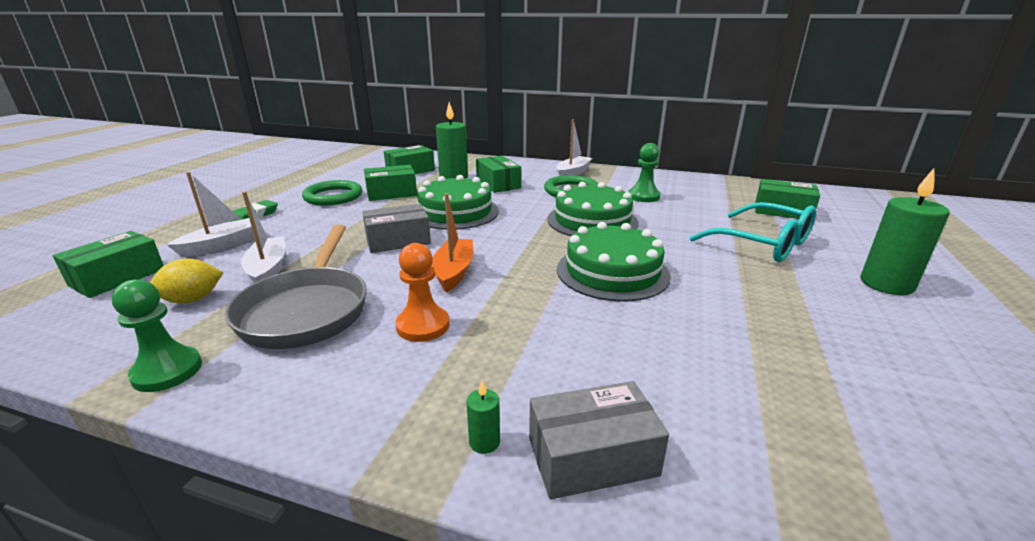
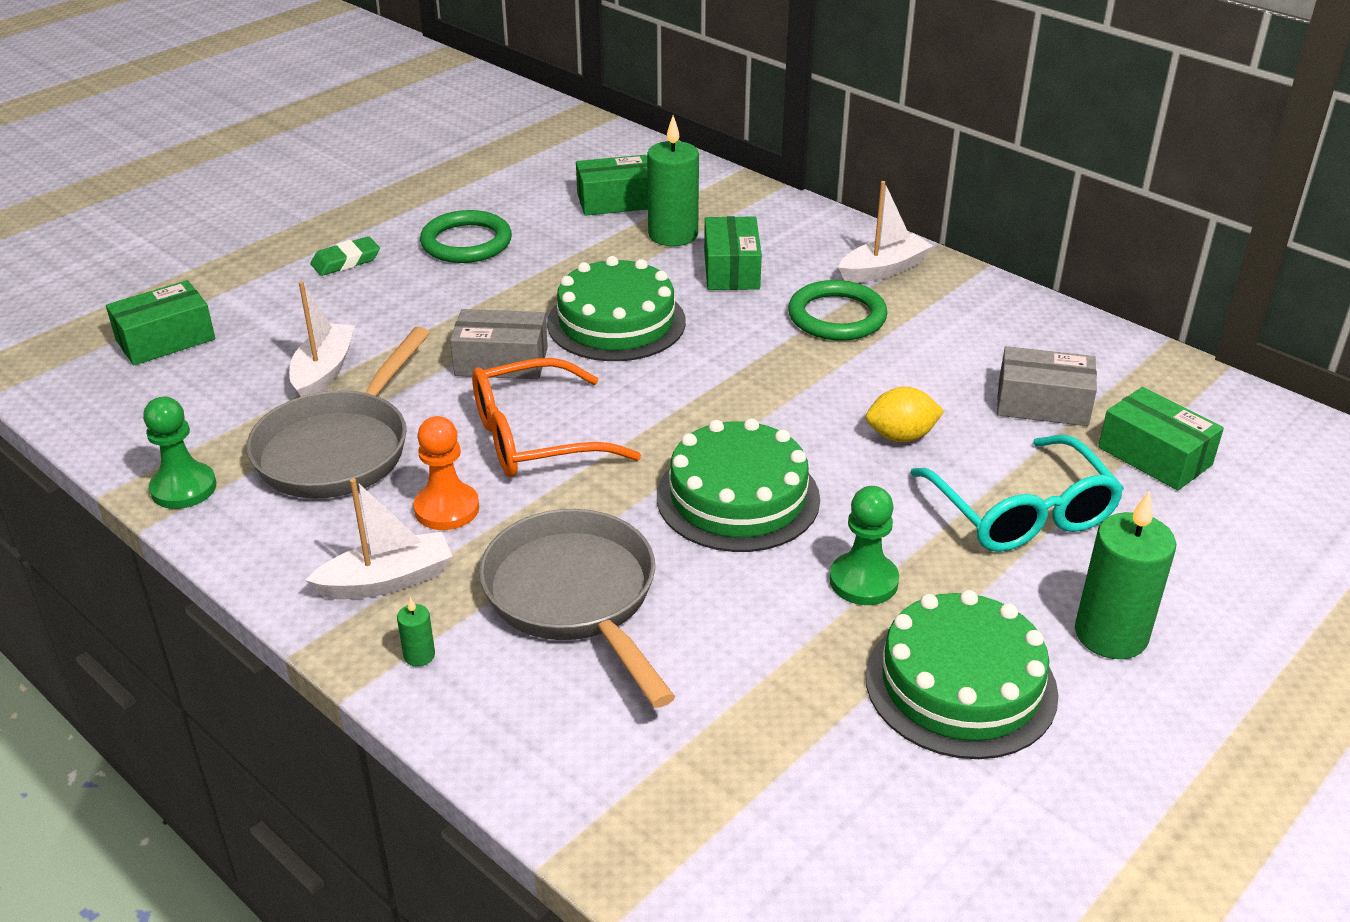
camera: 25 degrees right, 10 degrees up
yellow lemon [150,259,223,304] -> yellow lemon moved to [866,387,944,442]
white boat [167,172,255,257] -> white boat moved to [305,478,453,599]
green box [364,165,417,201] -> none
orange boat [432,193,473,293] -> orange glasses [472,358,641,477]
grey box [529,381,669,499] -> grey box moved to [997,346,1097,426]
green cake [548,182,639,236] -> green cake moved to [866,590,1058,759]
green pawn [629,143,660,202] -> green pawn moved to [830,486,899,605]
none -> grey pan [479,509,675,708]

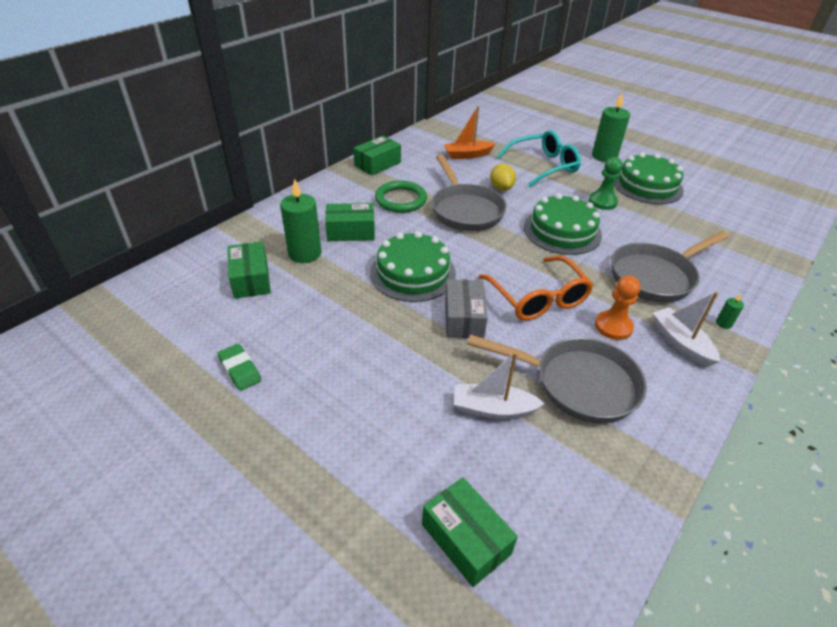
camera: 95 degrees left, 5 degrees up
green pawn [143,397,216,509] -> none
green eraser [310,236,380,276] -> green eraser moved to [217,344,261,391]
green ring [420,210,512,263] -> none
white boat [838,181,933,283] -> none
grey box [997,346,1097,426] -> orange boat [444,106,496,159]
green box [1098,387,1224,490] -> green box moved to [353,136,401,176]
none -> grey pan [432,154,507,231]

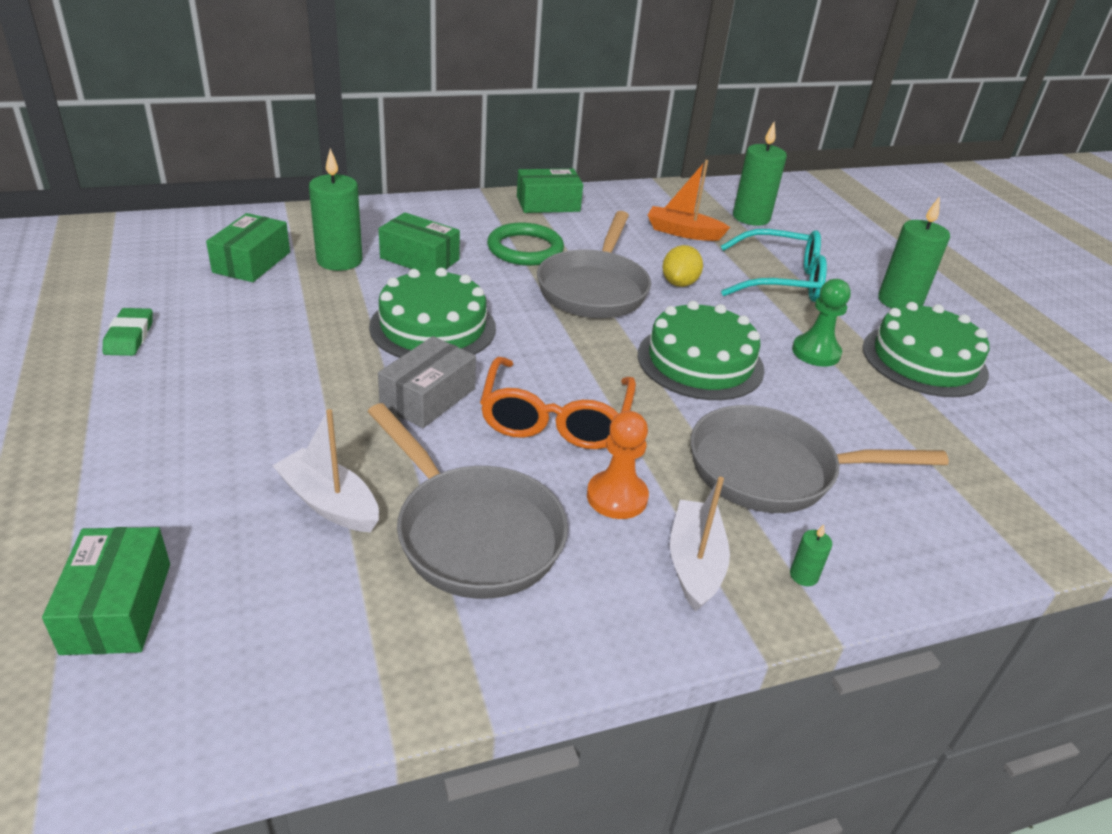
camera: 30 degrees right, 5 degrees down
none -> green candle [733,121,787,226]

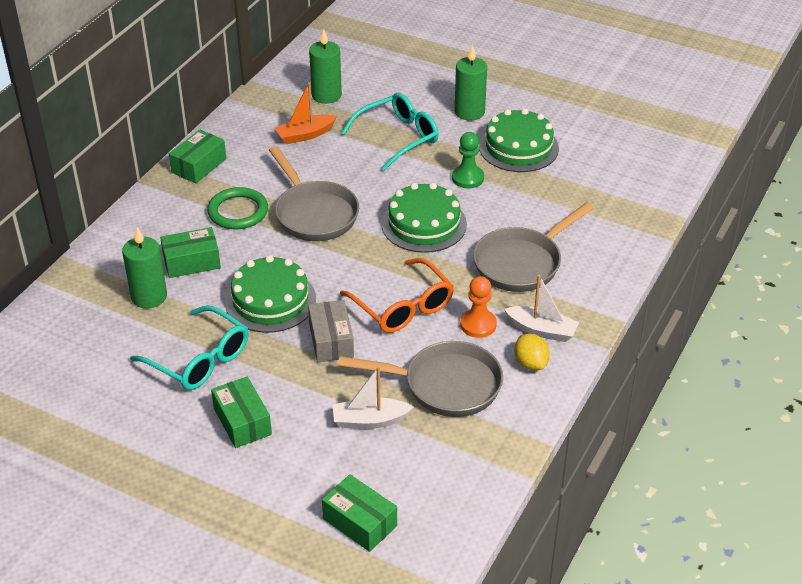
camera: 40 degrees left, 5 degrees up
green eraser [103,308,153,356] -> none
green box [206,213,290,282] -> green box moved to [211,376,272,448]
yellow lemon [662,245,703,287] -> yellow lemon moved to [514,334,550,371]
white boat [670,477,730,612] -> white boat turned 150 degrees clockwise [504,275,579,342]
green candle [790,524,832,586] -> none
none -> turquoise glasses [130,305,248,390]

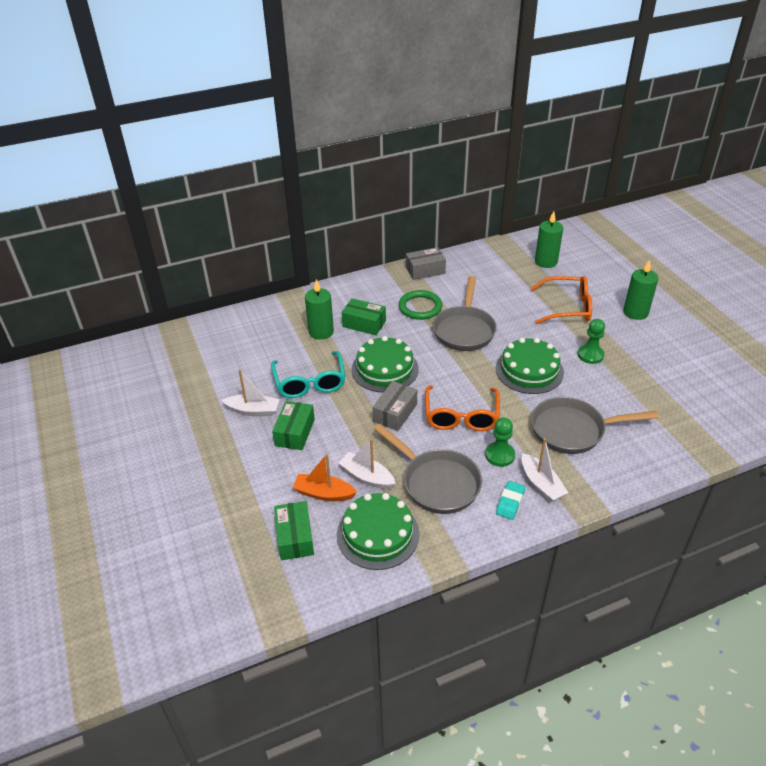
camera: 40 degrees right, 0 degrees up
green box [169,130,226,183] -> grey box [406,247,446,280]
orange boat [275,82,337,144] -> orange boat moved to [293,454,357,501]
turquoise glasses [341,93,439,171] -> orange glasses [531,276,592,324]
orange pawn [460,276,497,338] -> green pawn [485,417,515,467]
green cake [479,108,559,172] -> green cake moved to [337,493,419,570]
yellow lemon [514,334,550,371] -> turquoise eraser [496,481,525,520]
none -> white boat [222,369,280,416]

